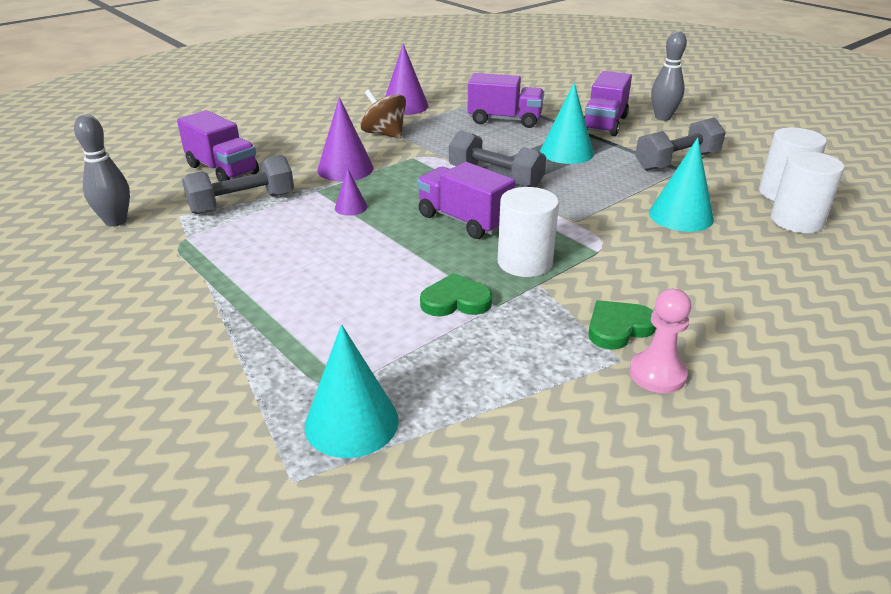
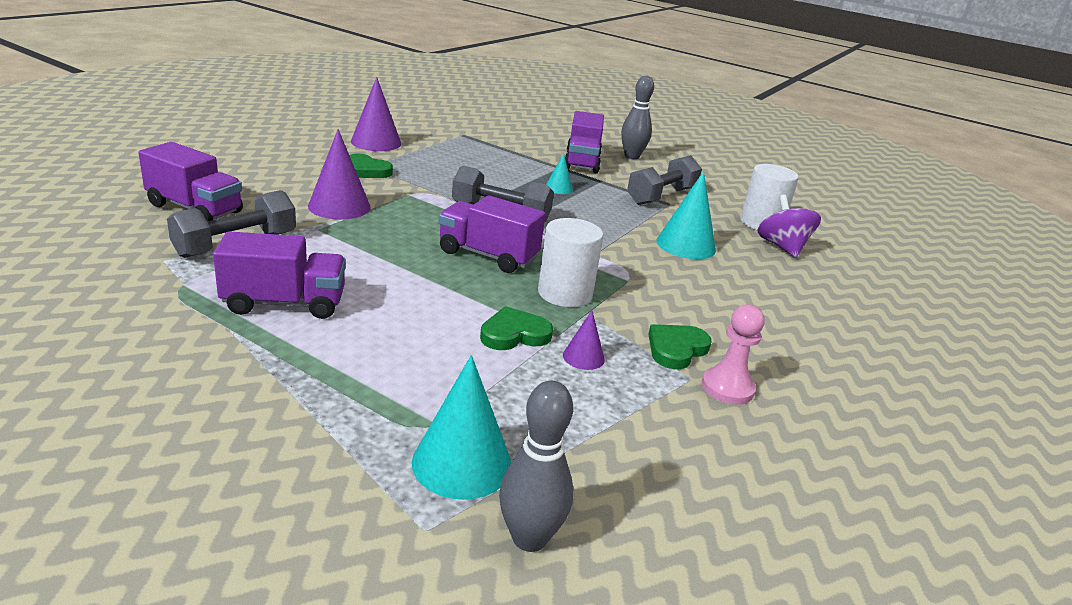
camera: 20 degrees left, 5 degrees down
grey bowling pin [74,115,130,227] -> grey bowling pin moved to [499,381,573,552]
purple cone [335,168,367,216] -> purple cone moved to [563,311,605,370]
brown spinning top [361,89,406,139] -> green heart [349,153,393,178]
purple truck [467,73,544,128] -> purple truck moved to [213,231,346,319]
turquoise cone [540,83,594,164] -> turquoise cone [546,153,573,194], size x0.53
white cylinder [771,151,845,233] -> purple spinning top [757,195,821,257]

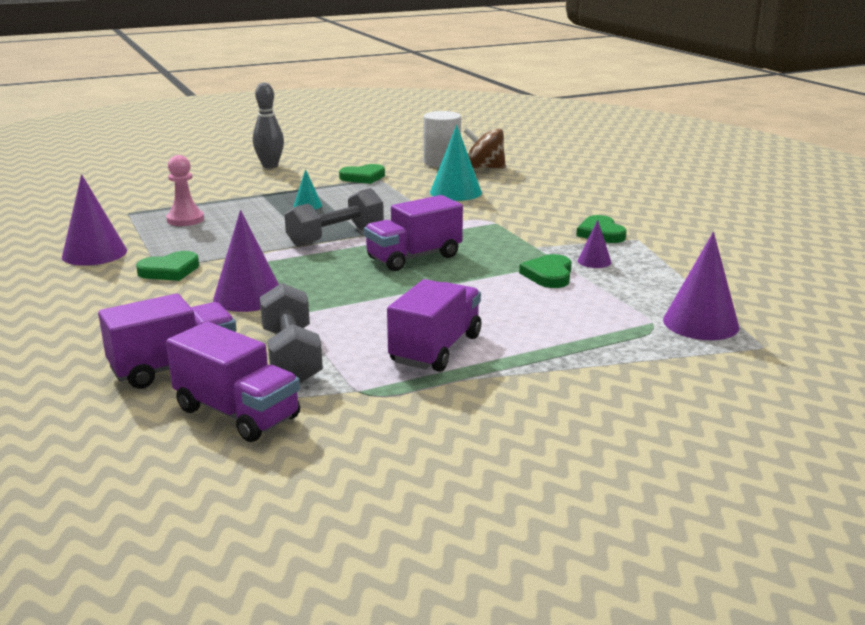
camera: 55 degrees left, 5 degrees down
turquoise cone [412,355,511,500] -> purple cone [663,232,739,340]
grey bowling pin [499,381,573,552] -> none
white cylinder [538,218,603,307] -> none
purple truck [565,111,604,173] -> purple truck moved to [166,322,300,442]
grey dumbbell [627,155,702,205] -> green heart [339,164,385,184]
pink pawn [701,305,765,405] -> pink pawn moved to [166,155,204,226]
purple spinning top [757,195,821,257] -> brown spinning top [464,128,506,169]

